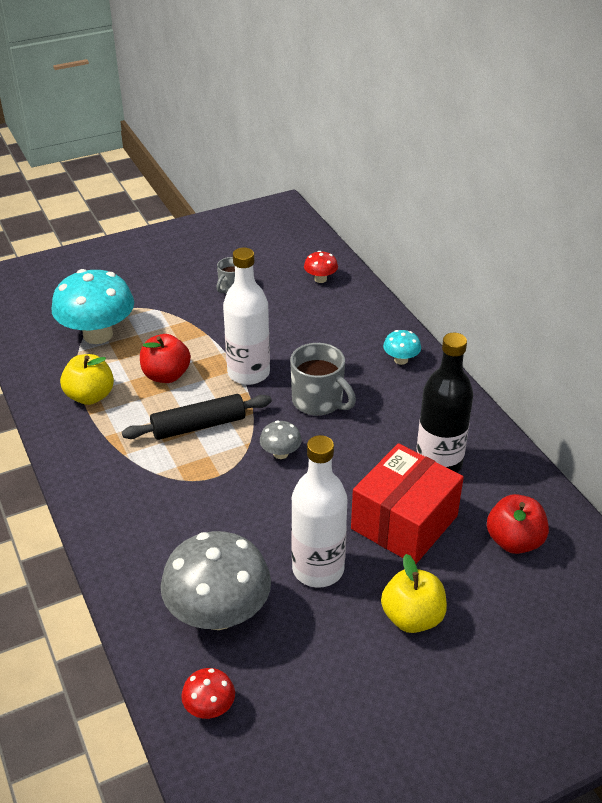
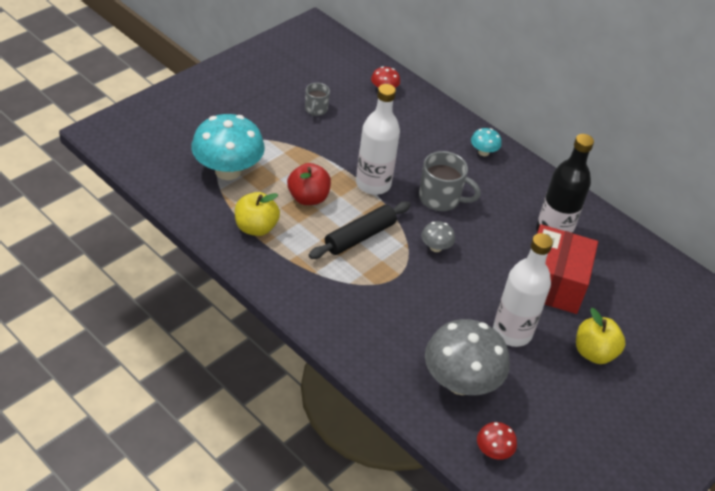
camera: 25 degrees left, 5 degrees up
red apple [487,494,549,554] -> none

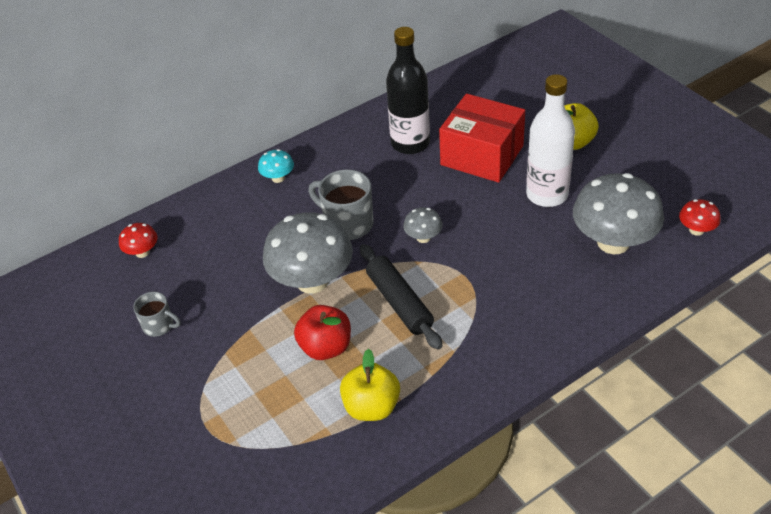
camera: 70 degrees left, 0 degrees up
turquoise mushroom [191,114,265,180] -> none
white bottle [356,84,400,195] -> grey mushroom [263,212,353,294]
grey mug [419,151,481,211] -> grey mug turned 90 degrees counterclockwise [308,169,374,240]

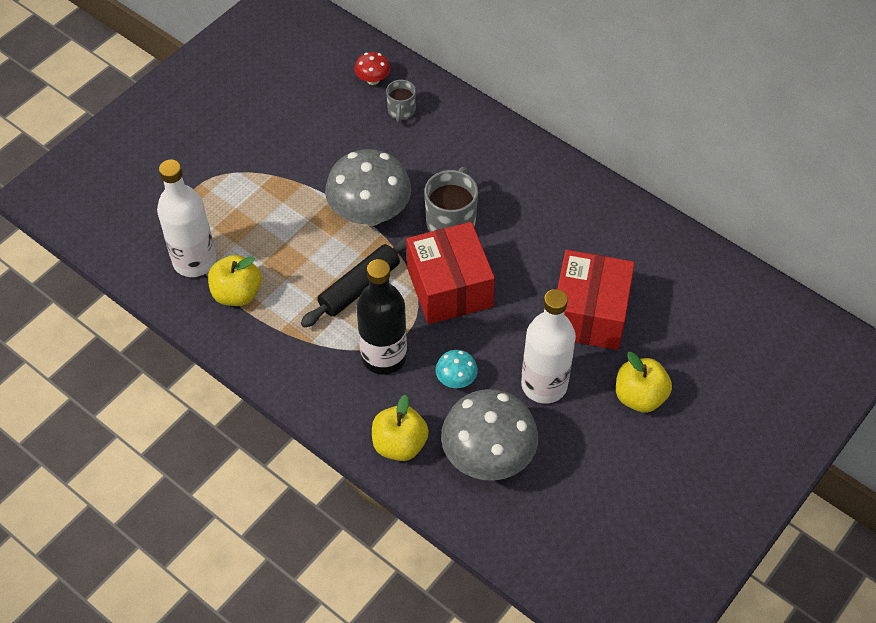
camera: 70 degrees right, 10 degrees up
grey mug [133,292,181,337] -> grey mug moved to [386,80,416,123]
turquoise mushroom [258,149,294,183] -> turquoise mushroom moved to [436,350,478,388]
red apple [294,305,351,360] -> none
black bottle [386,27,430,154] -> black bottle moved to [356,259,407,374]
grey mushroom [403,207,443,243] -> red box [406,222,495,324]
red mushroom [679,199,721,236] -> none
none -> white bottle [157,160,216,277]
none -> yellow apple [372,395,429,461]

